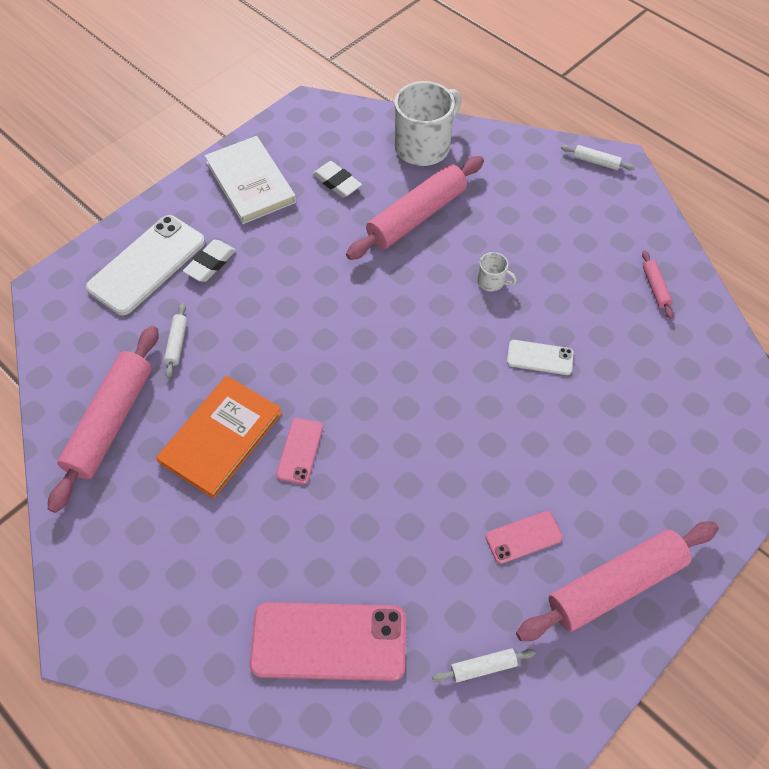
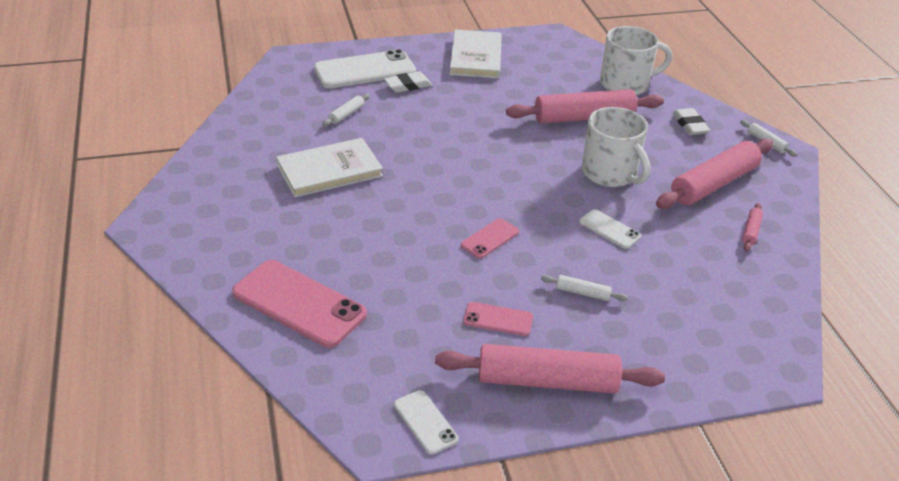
camera: 30 degrees right, 20 degrees down
pink rolling pin [48,326,159,513] -> pink rolling pin moved to [656,138,773,209]
orange book [156,376,282,499] -> white book [276,138,383,198]
pink phone [276,418,323,484] -> pink phone moved to [461,218,519,258]
white eraser [313,161,362,198] -> white eraser moved to [673,108,710,135]
white rolling pin [432,648,536,683] -> white rolling pin moved to [541,275,628,301]
white mug [477,252,517,291] -> white mug [582,107,650,187], size x2.25
none -> white phone [394,390,458,455]

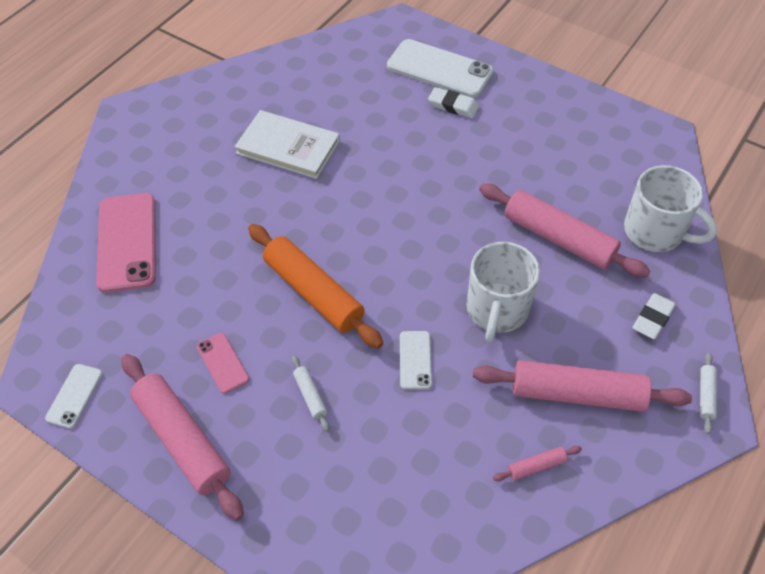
camera: 50 degrees right, 15 degrees up
white rolling pin [322,94,370,126] -> none
white book [450,29,502,78] -> none
pink phone [461,218,519,258] -> orange rolling pin [248,224,383,349]

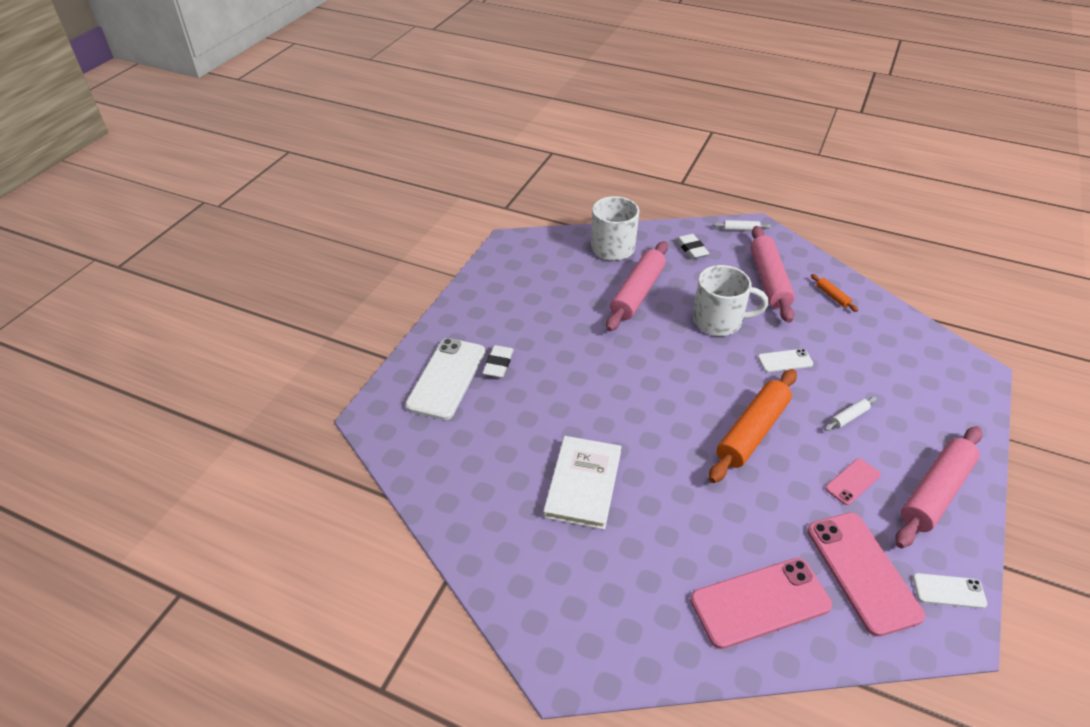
camera: 100 degrees left, 10 degrees down
pink rolling pin [493,446,582,481] -> orange rolling pin [811,274,858,312]
white eraser [632,293,676,340] -> white eraser turned 45 degrees clockwise [676,234,709,259]
none -> pink phone [807,512,925,637]

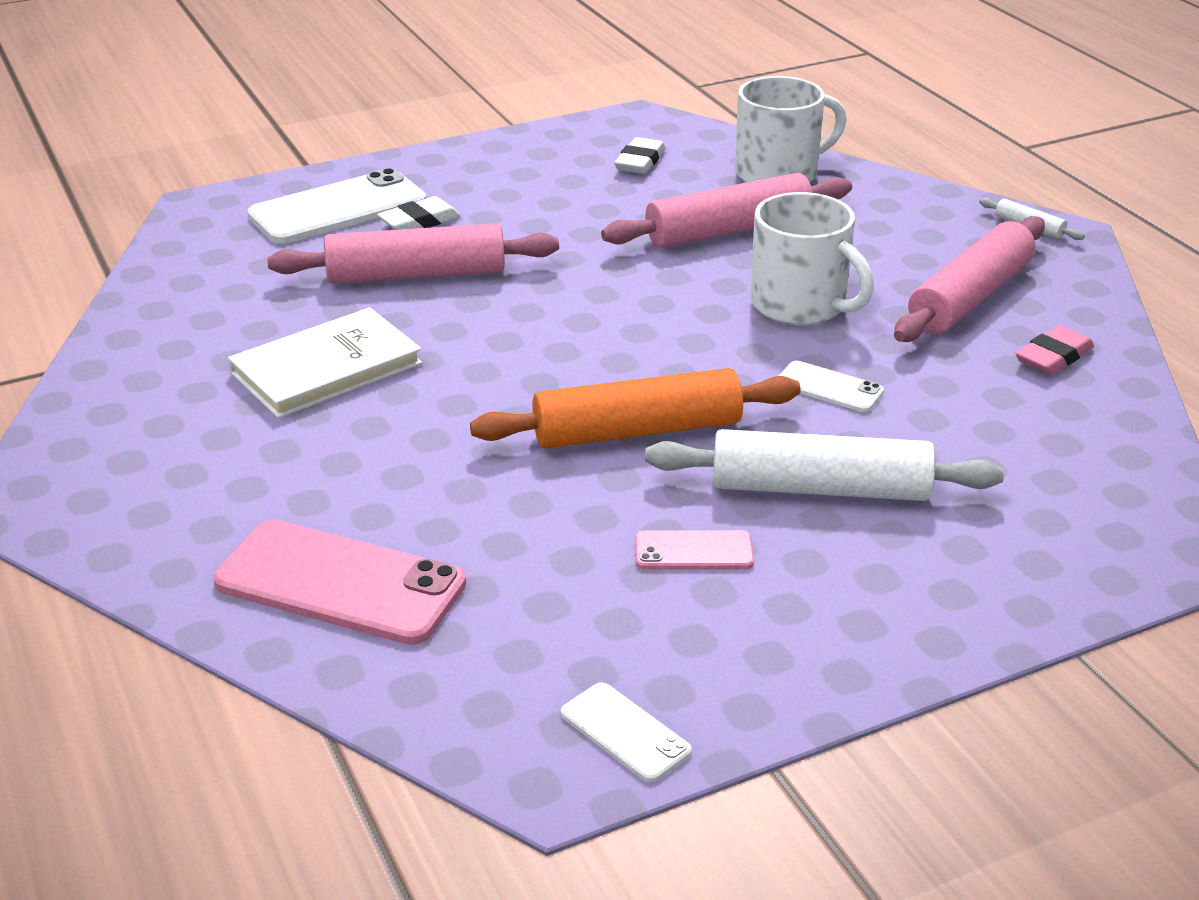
camera: 40 degrees right, 10 degrees down
white eraser [676,234,709,259] -> white eraser moved to [614,137,665,174]
pink phone [807,512,925,637] -> none
orange rolling pin [811,274,858,312] -> pink eraser [1015,325,1094,375]
white rolling pin [824,397,877,431] -> white rolling pin [645,429,1004,501], size x2.34
pink rolling pin [895,426,982,548] -> pink rolling pin moved to [267,223,559,284]

